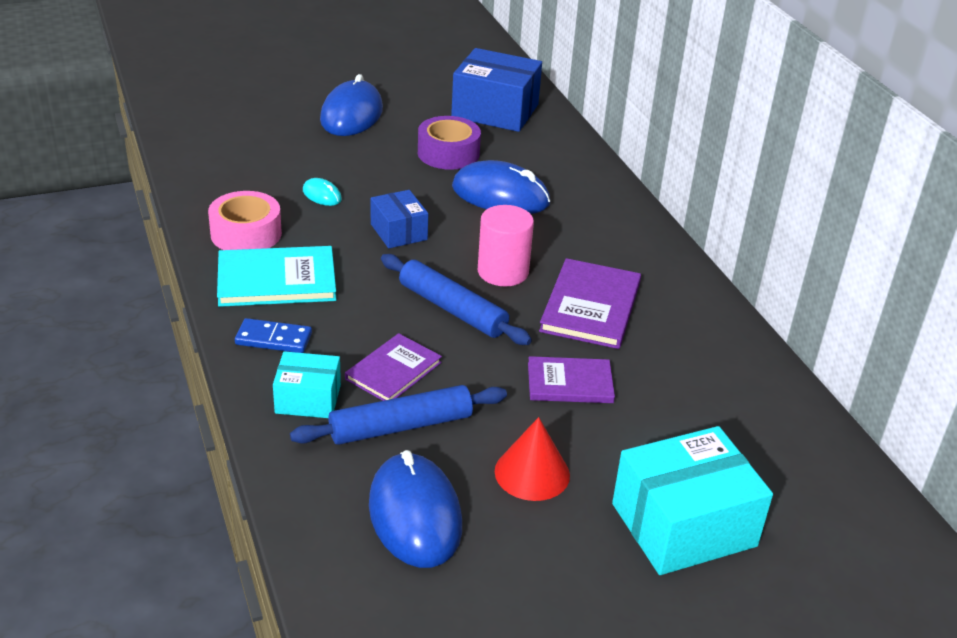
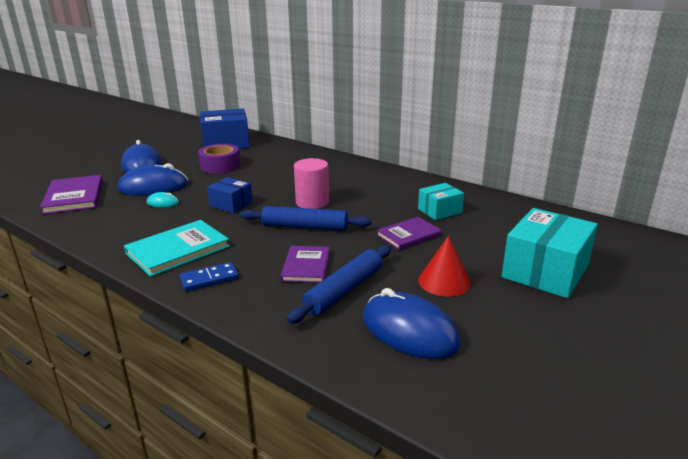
camera: 30 degrees left, 10 degrees down
pink tape [208,191,282,250] -> none
turquoise box [273,351,341,418] -> turquoise box moved to [418,183,464,220]
blue mouse [452,160,550,214] -> blue mouse moved to [118,163,188,196]
purple book [539,258,641,349] -> purple book moved to [40,175,103,214]

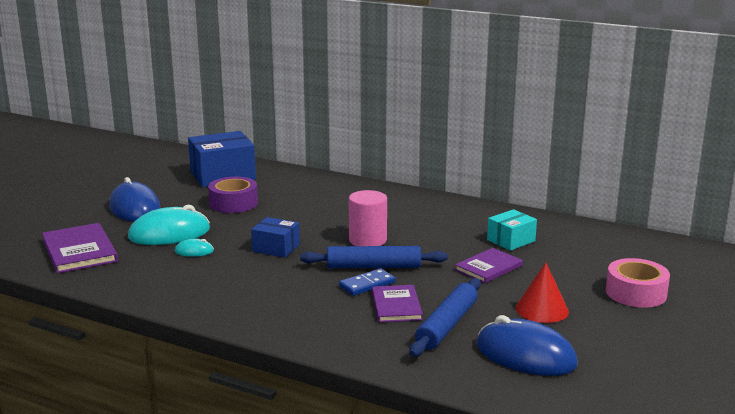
camera: 10 degrees left, 5 degrees down
blue mouse [118,163,188,196] -> turquoise mouse [128,205,210,245]
turquoise book [124,220,230,277] -> none
blue domino [180,262,239,291] -> blue domino moved to [339,268,395,296]
turquoise box [502,208,598,298] -> pink tape [606,258,670,308]

